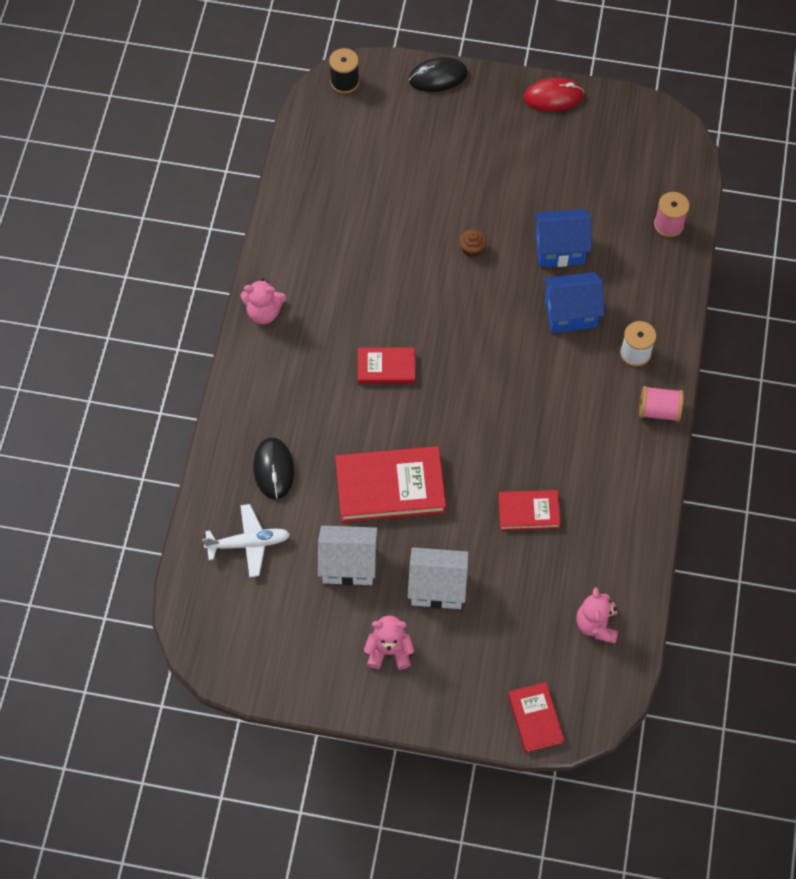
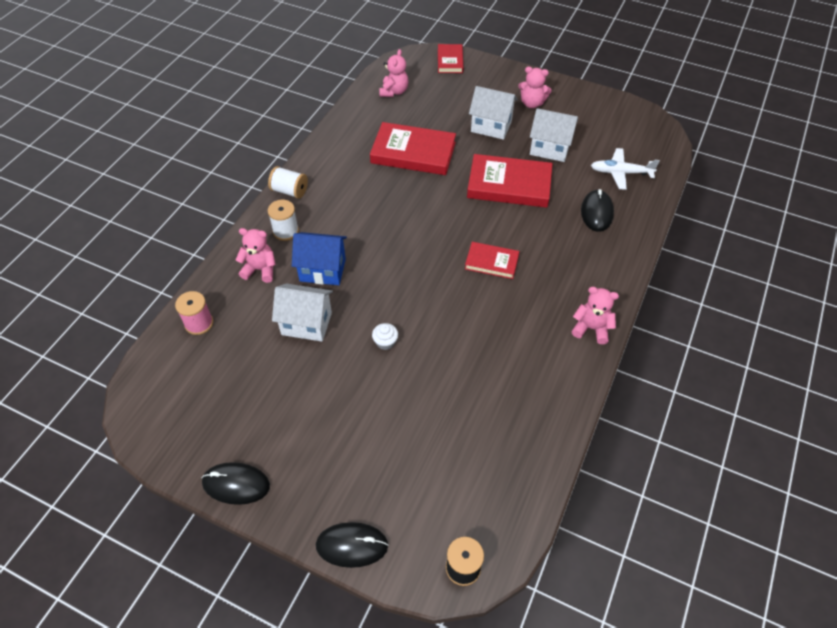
camera: 165 degrees left, 10 degrees down
brown cupcake [459,229,486,257] -> white cupcake [372,323,398,350]
red book [498,490,561,530] -> red book [370,122,456,175], size x1.77
red mouse [523,78,584,112] -> black mouse [202,462,270,505]
blue house [534,209,592,267] -> white house [272,284,333,342]
pink spool [639,386,684,422] -> white spool [268,166,308,199]
none -> pink teddy bear [236,228,276,283]

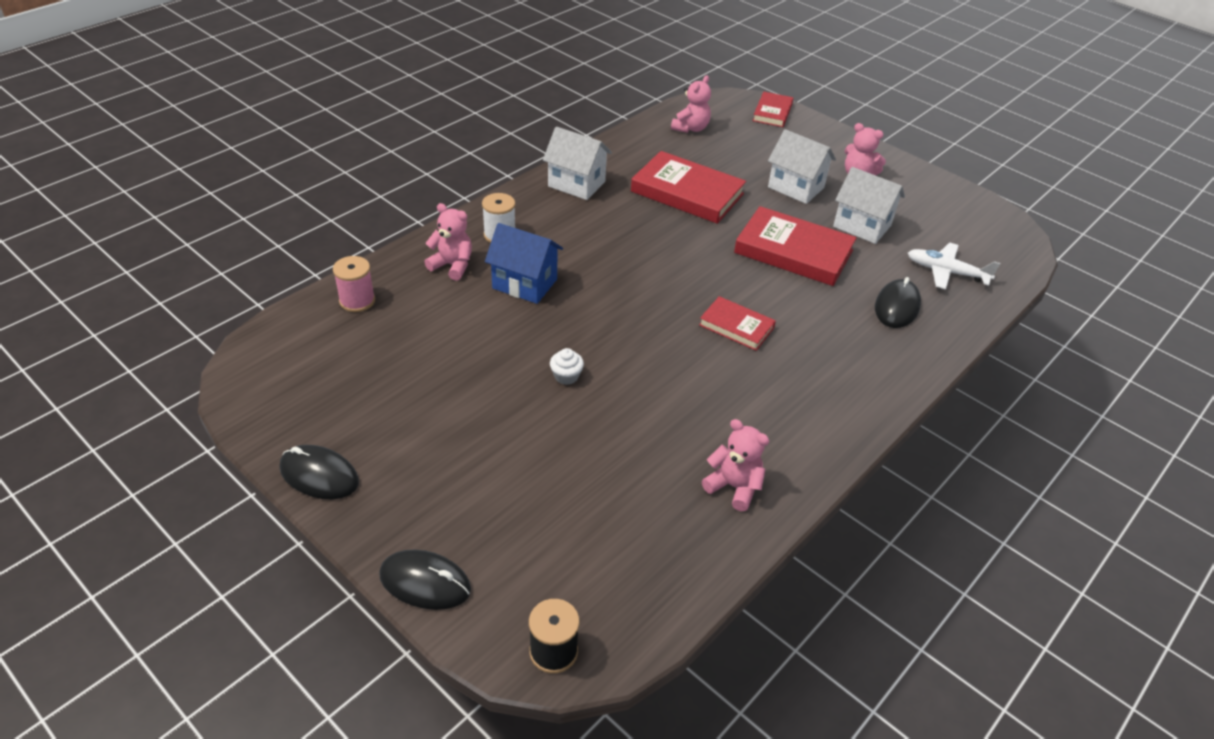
camera: 15 degrees right, 10 degrees down
white spool [268,166,308,199] -> none
white house [272,284,333,342] -> white house moved to [543,127,612,200]
pink teddy bear [571,287,619,344] -> pink teddy bear moved to [702,419,770,511]

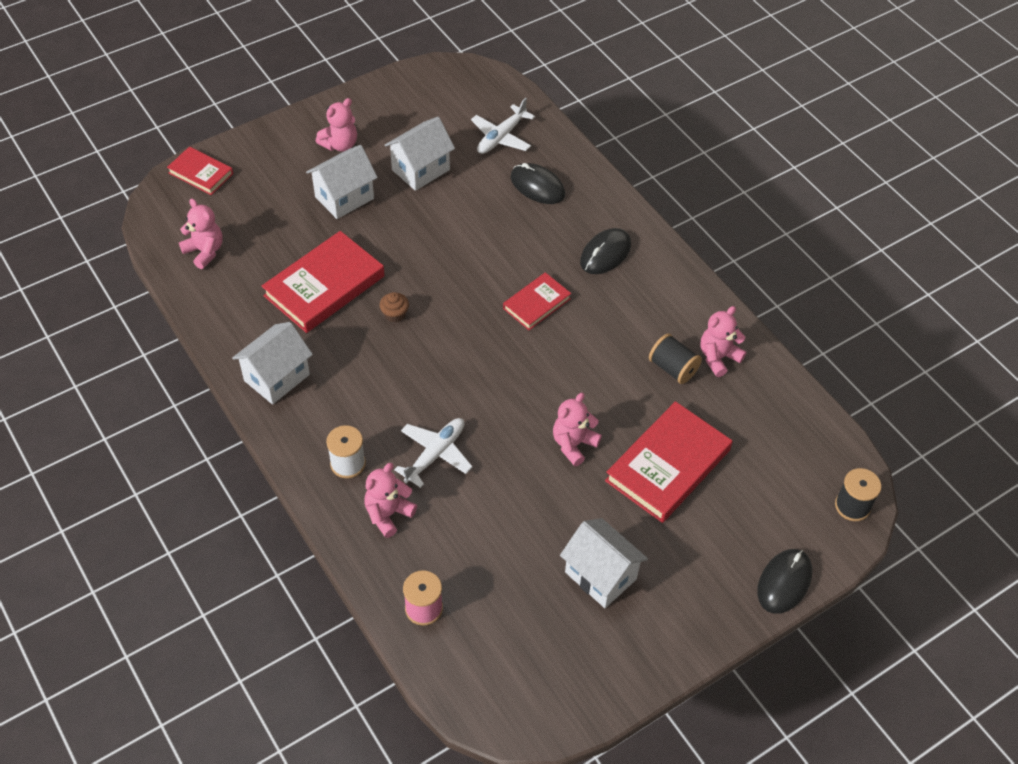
camera: 75 degrees left, 10 degrees up
black mouse [280,445,359,500] -> black mouse moved to [580,228,631,274]
blue house [485,223,563,304] -> white plane [394,418,473,488]
white cupcake [550,348,584,385] -> pink teddy bear [553,393,602,466]
red book [734,206,857,286] -> red book moved to [605,401,732,523]
none -> brown cupcake [380,292,409,322]
none -> white house [560,518,648,608]
none -> black spool [649,333,702,384]

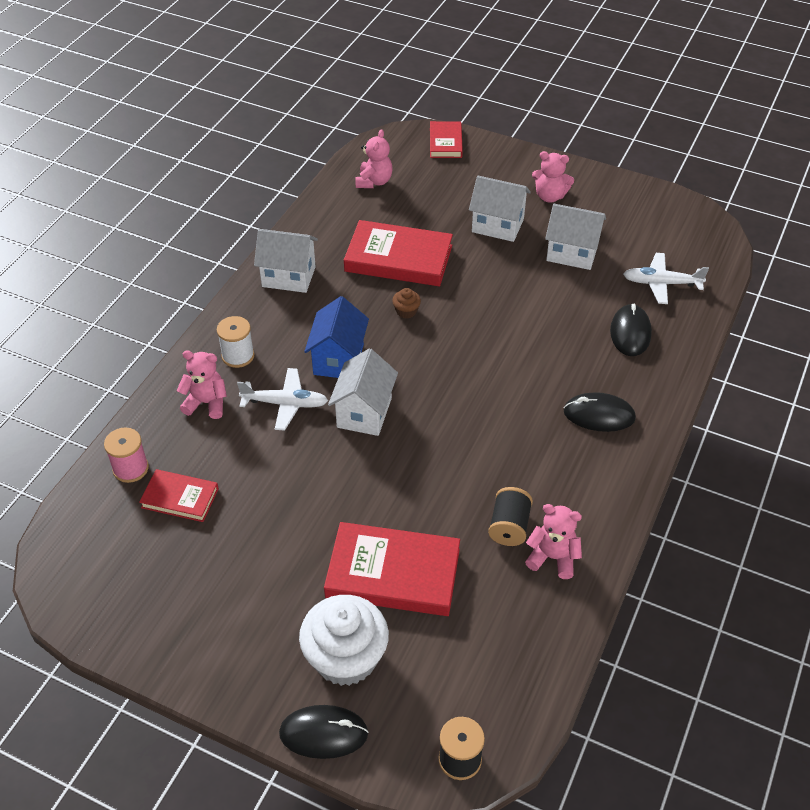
camera: 60 degrees right, 5 degrees down
red book [503,272,571,330] -> red book moved to [139,469,219,522]
pink teddy bear [553,393,602,466] -> none
white house [560,518,648,608] -> white house moved to [328,348,398,436]
none -> white cupcake [299,595,389,686]
none -> blue house [304,296,369,378]

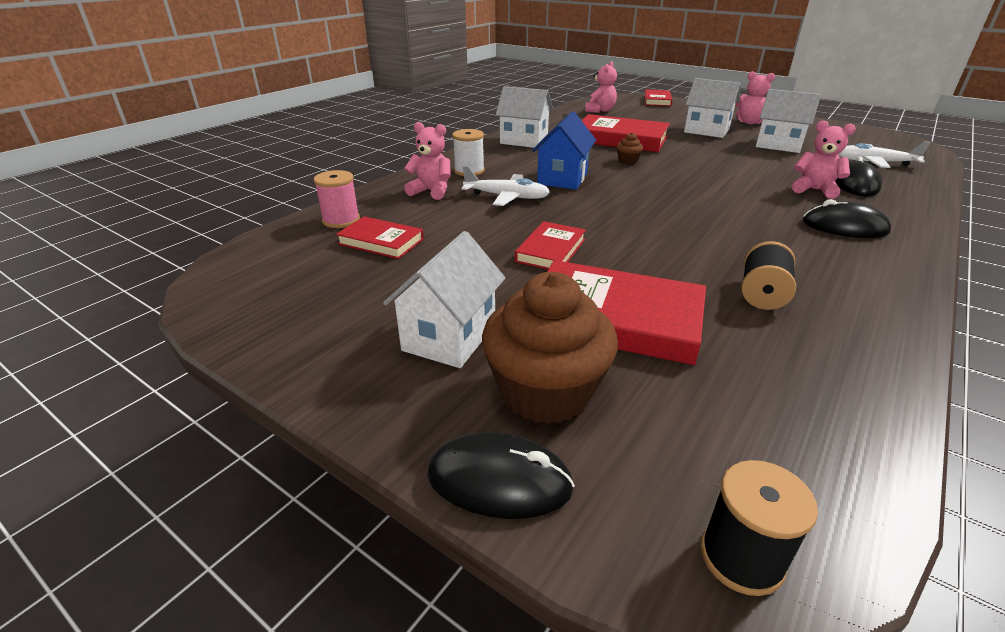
camera: 10 degrees right, 15 degrees down
white cupcake [299,595,389,686] -> brown cupcake [482,272,618,424]
white house [328,348,398,436] -> white house moved to [383,231,505,368]
pink teddy bear [525,504,582,579] -> pink teddy bear moved to [792,120,856,199]
none -> red book [515,221,586,269]

